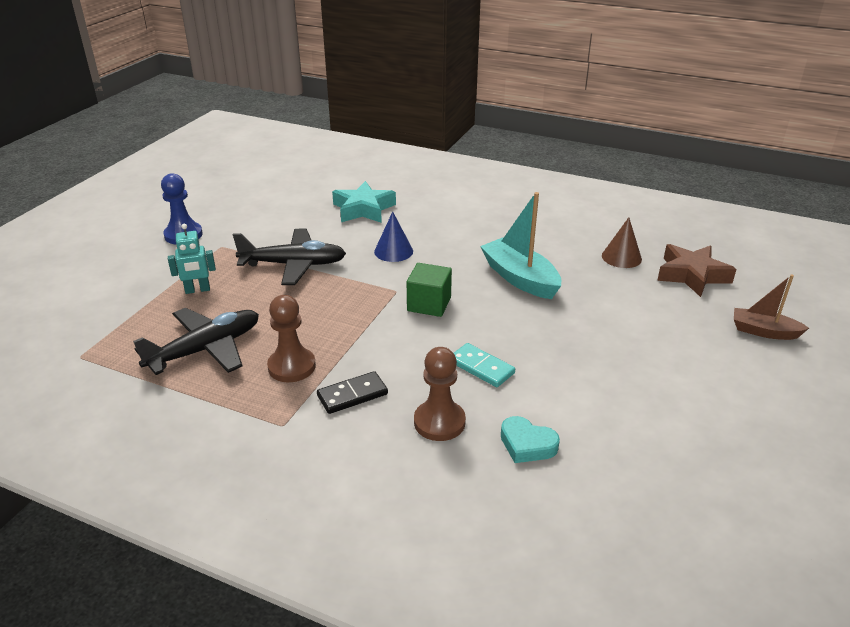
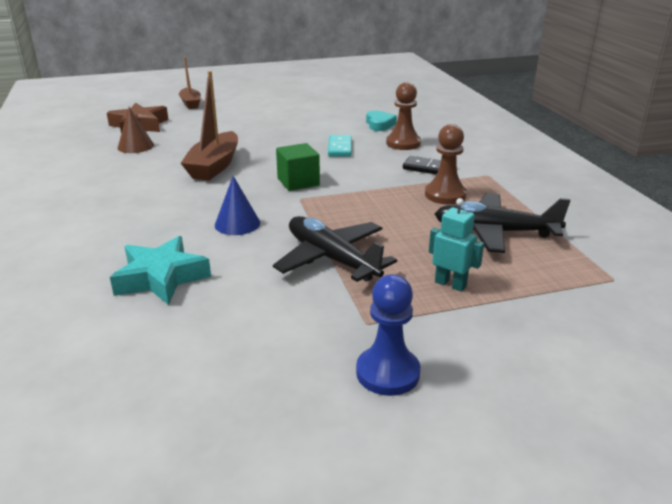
camera: 130 degrees left, 5 degrees down
turquoise boat [480,192,561,299] -> brown boat [181,71,238,180]

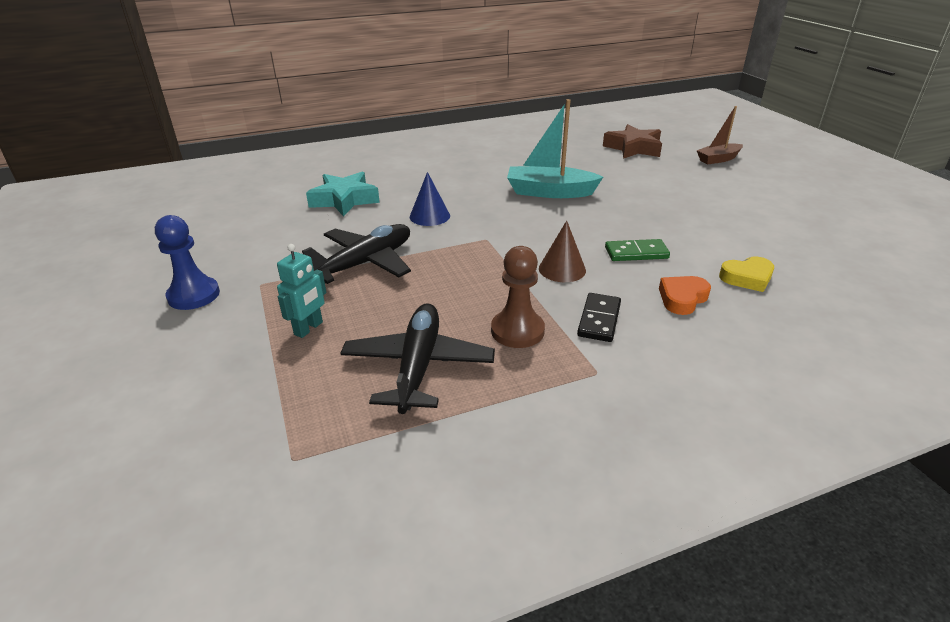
camera: 85 degrees right, 5 degrees up
brown cone [117,107,154,153] -> brown cone moved to [539,221,586,282]
brown boat [181,71,238,180] -> turquoise boat [507,99,603,198]
green cube [276,143,320,191] -> none
turquoise domino [328,135,352,157] -> green domino [605,239,670,261]
turquoise heart [366,110,397,131] -> yellow heart [719,256,774,292]
brown pawn [386,82,421,150] -> orange heart [659,276,711,315]

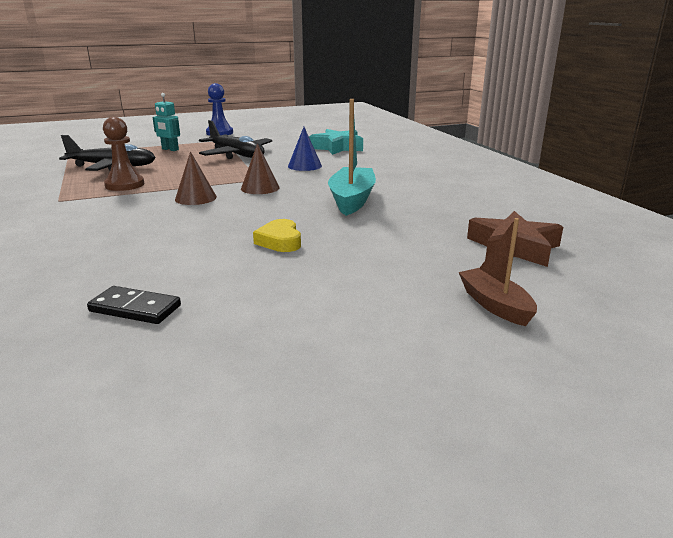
camera: 90 degrees right, 10 degrees down
black domino [577,293,621,342] -> black domino moved to [87,286,181,324]
green domino [605,239,670,261] -> none
orange heart [659,276,711,315] -> none
yellow heart [719,256,774,292] -> yellow heart moved to [253,219,301,252]
none -> brown cone [241,143,280,194]

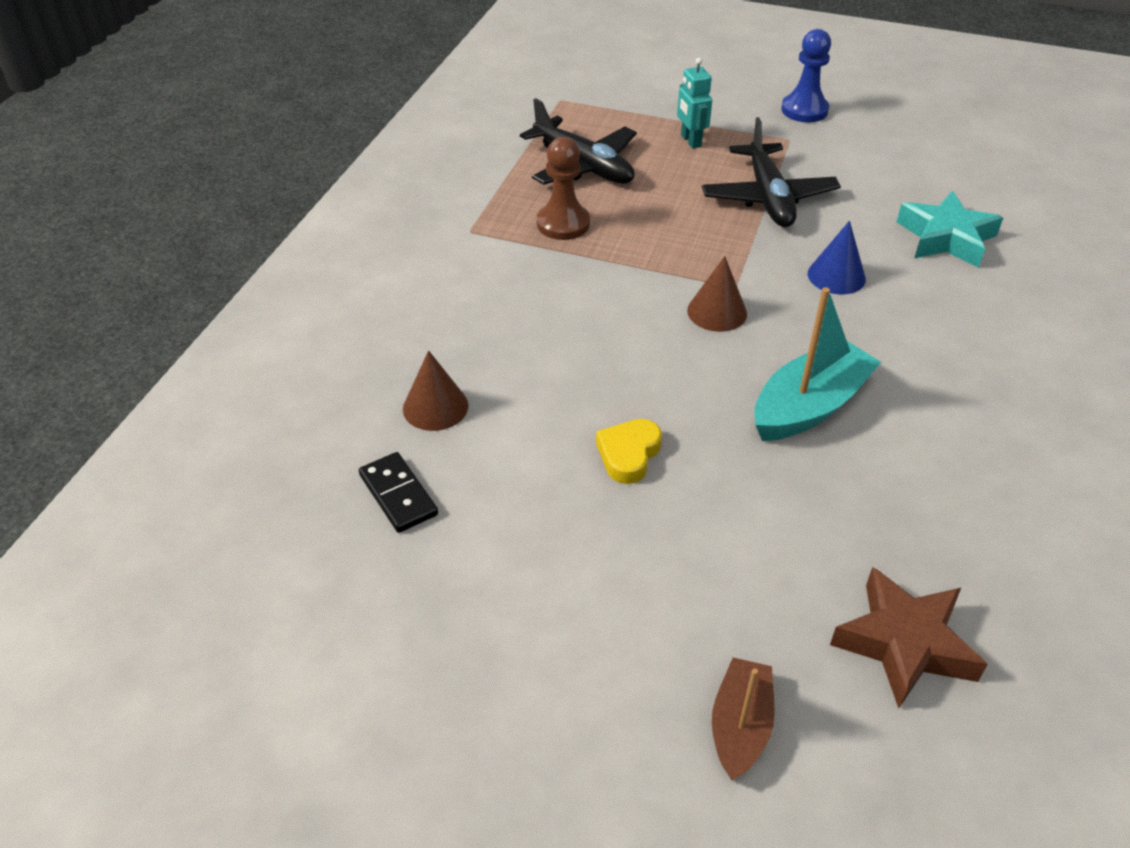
camera: 40 degrees right, 20 degrees up
brown cone [175,151,217,205] -> brown cone moved to [403,350,468,431]

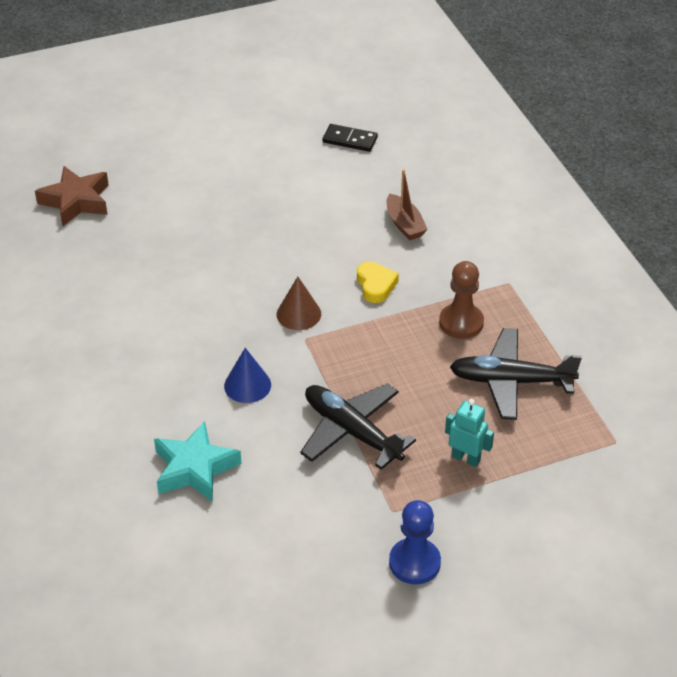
camera: 140 degrees right, 0 degrees up
brown cone [403,350,468,431] -> none
yellow heart [596,419,662,484] -> yellow heart moved to [357,262,399,303]
brown boat [712,657,775,780] -> brown boat moved to [387,169,428,240]
turquoise boat [754,287,881,441] -> none

